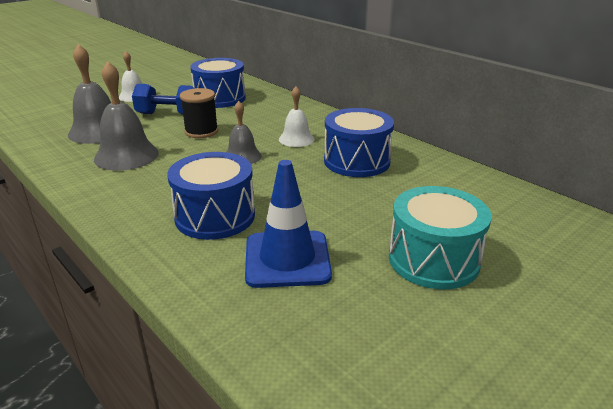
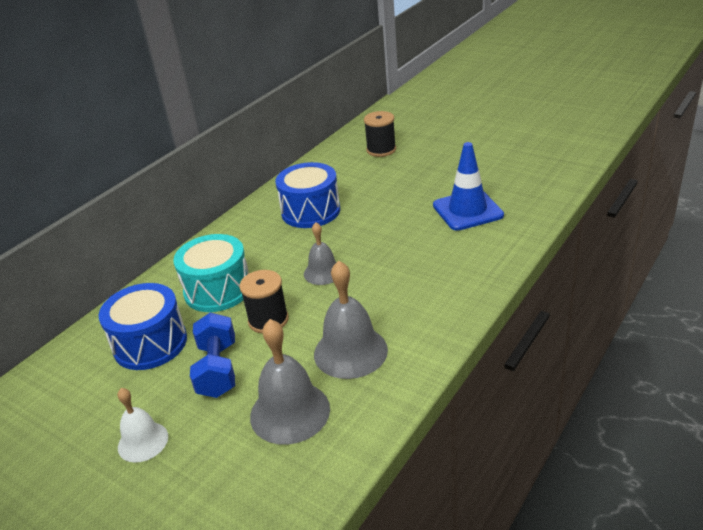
camera: 100 degrees left, 5 degrees up
blue drum [167,152,255,240] -> none
white bell [279,86,315,147] -> none
turquoise drum [389,186,492,289] -> turquoise drum moved to [173,234,248,312]
none -> black spool [364,111,396,157]

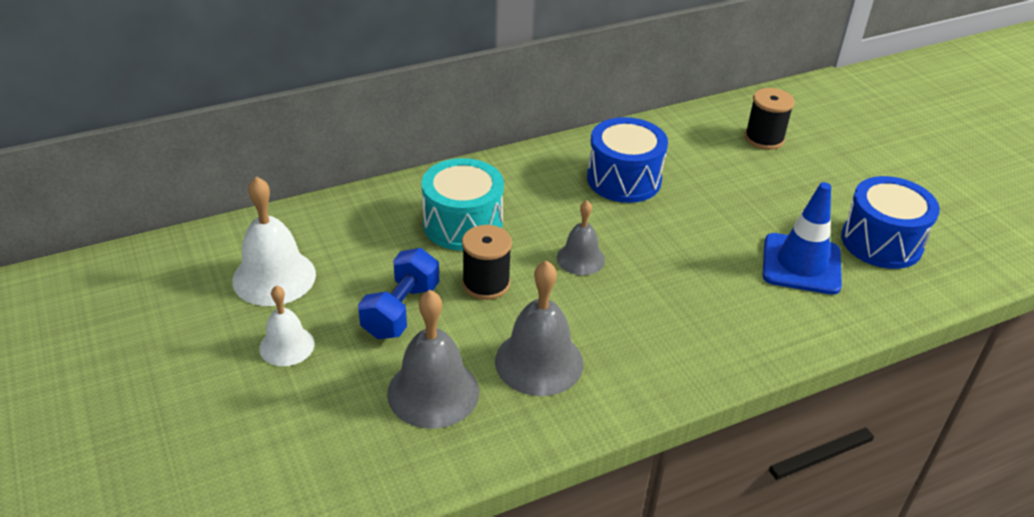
camera: 25 degrees right, 5 degrees up
blue drum [99,283,187,370] -> blue drum moved to [841,176,940,269]
none -> white bell [232,176,316,306]

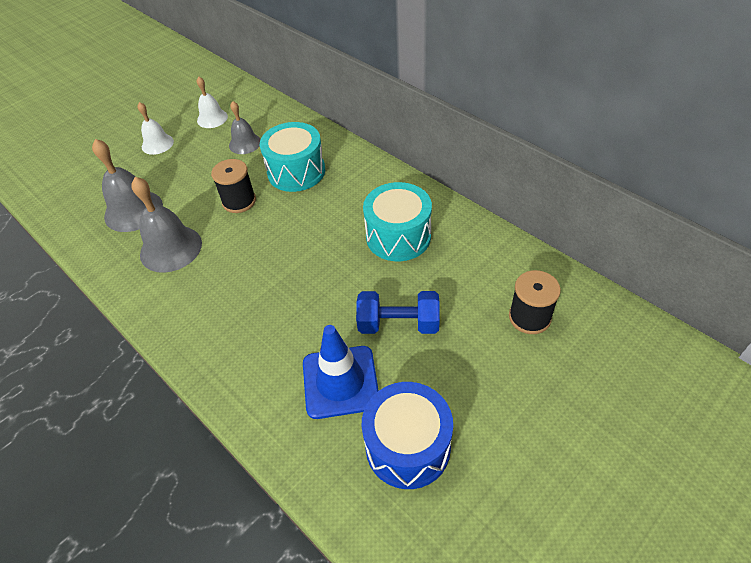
camera: 75 degrees right, 10 degrees up
white bell [232,176,316,306] -> white bell [196,76,228,128], size x0.61
blue dumbbell [358,248,439,339] -> blue dumbbell moved to [356,291,440,334]
grey bell [557,200,605,275] -> grey bell moved to [229,101,261,154]
blue drum [587,117,668,203] -> turquoise drum [363,182,432,261]

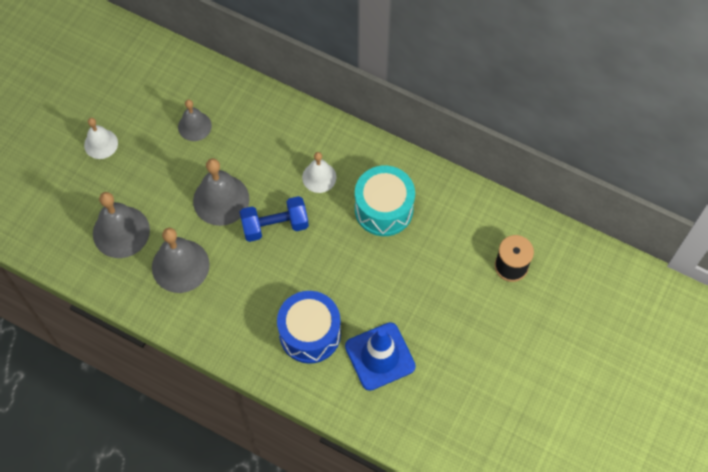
camera: 20 degrees left, 15 degrees up
white bell [196,76,228,128] -> white bell moved to [302,152,336,193]
black spool [211,159,256,213] -> grey bell [193,158,249,226]
turquoise drum [260,122,325,192] -> none
blue dumbbell [356,291,440,334] -> blue dumbbell moved to [240,196,309,242]
blue drum [361,382,453,489] -> blue drum moved to [277,291,341,364]

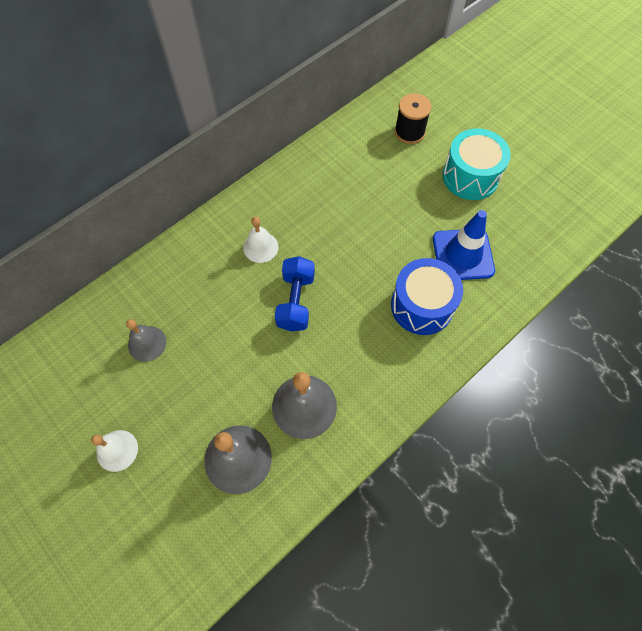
camera: 70 degrees left, 0 degrees up
grey bell [193,158,249,226] -> none
turquoise drum [355,166,415,236] -> turquoise drum moved to [443,128,511,200]

